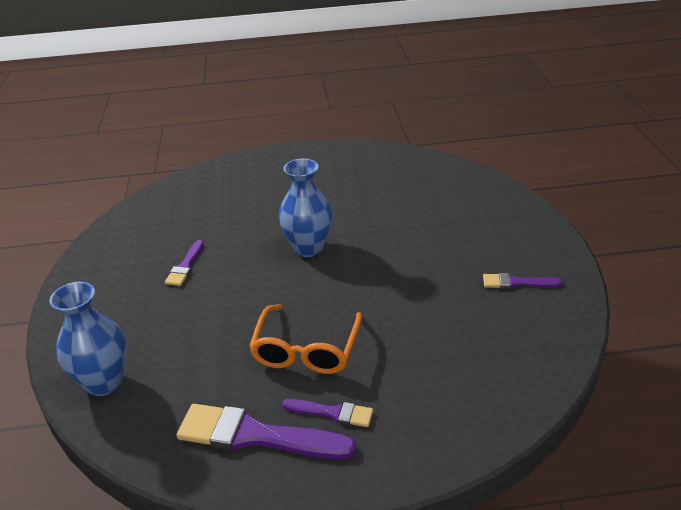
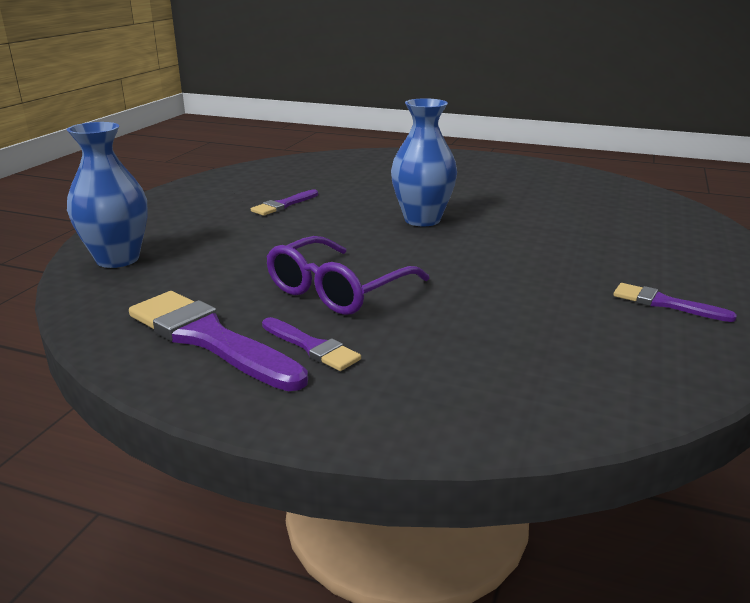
camera: 25 degrees right, 10 degrees down
orange glasses [249,304,362,374] -> purple glasses [266,236,429,315]

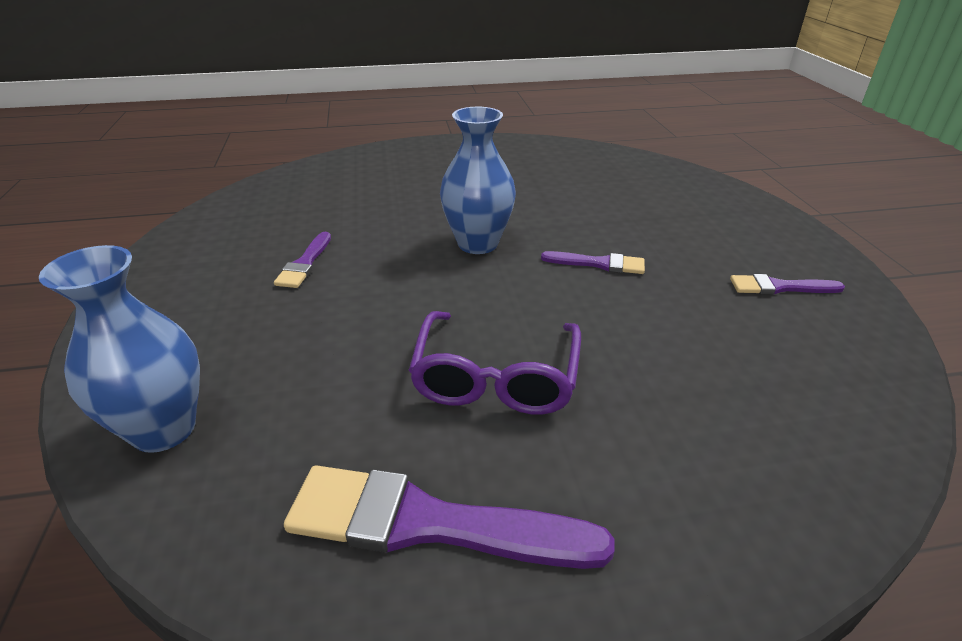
camera: 30 degrees left, 10 degrees up
purple brush [262,317,361,371] -> purple brush moved to [541,251,645,274]

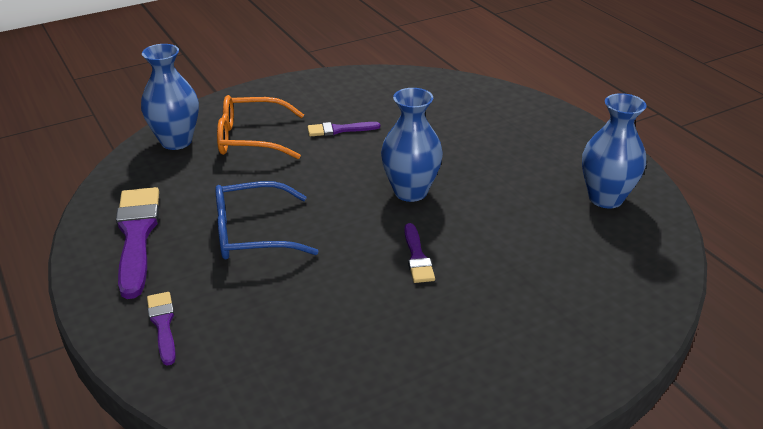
camera: 70 degrees right, 0 degrees up
purple glasses [409,311,581,415] -> blue glasses [215,181,319,259]
purple brush [730,274,845,295] -> purple brush moved to [147,292,176,366]
none -> orange glasses [217,95,304,159]
none -> blue vase [582,93,647,209]

